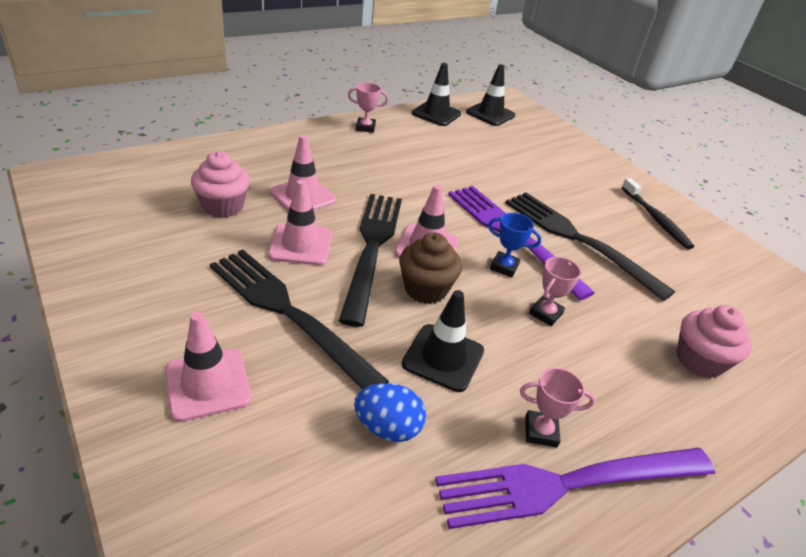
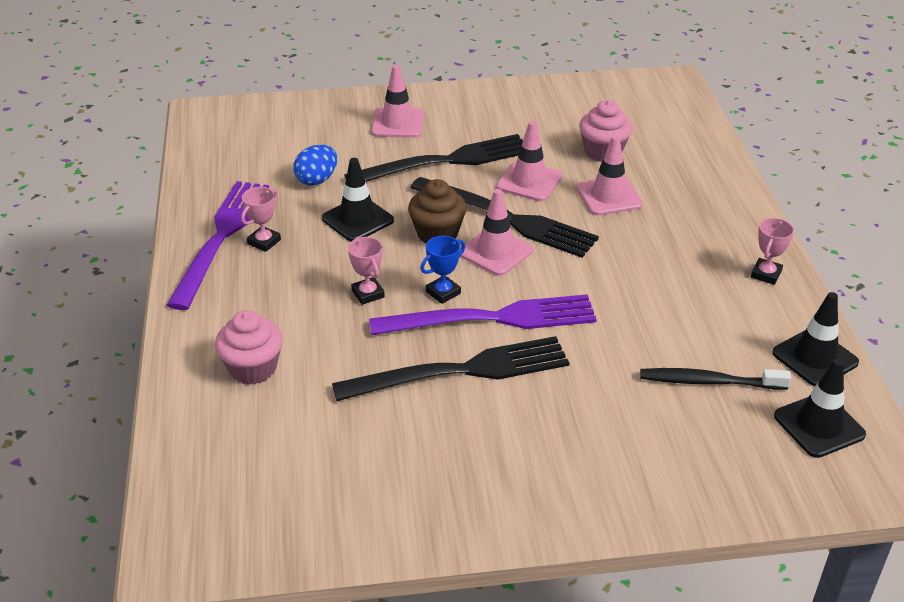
camera: 120 degrees right, 0 degrees up
black toothbrush [621,178,694,249] -> black toothbrush moved to [640,368,791,390]

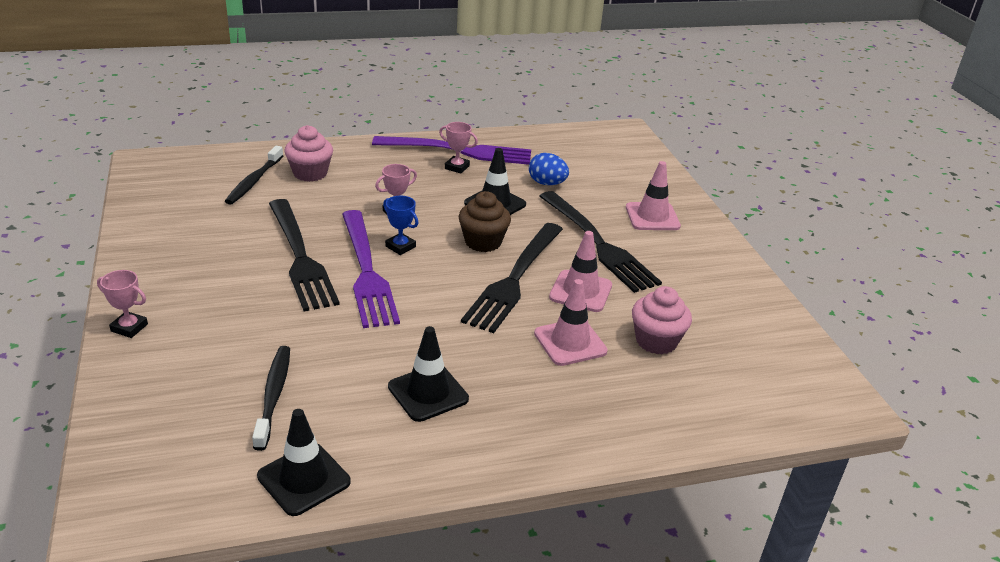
camera: 80 degrees right, 5 degrees down
pink traffic cone [460,189,533,276] -> none
pink trophy [751,218,794,285] -> pink trophy moved to [97,270,148,338]
black traffic cone [774,359,866,458] -> black traffic cone moved to [388,326,469,422]
none -> black toothbrush [225,146,283,205]

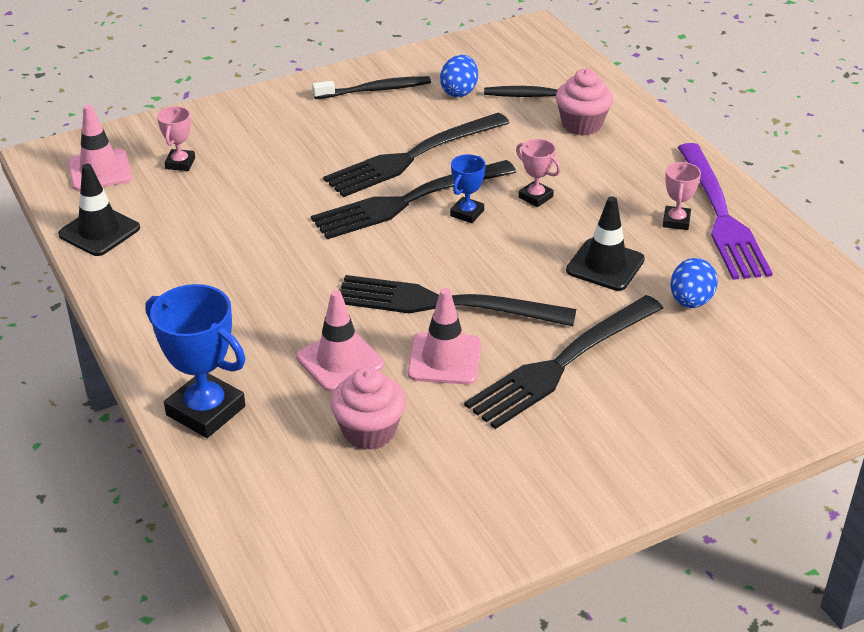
camera: 80 degrees right, 5 degrees up
pink trophy [97,270,148,338] -> pink trophy moved to [157,106,195,171]
black toothbrush [252,346,290,451] -> black toothbrush moved to [312,76,431,99]
purple fork [342,210,400,328] -> black fork [311,160,516,239]
black traffic cone [388,326,469,422] -> none
brown cupcake [458,191,511,252] -> none
pink traffic cone [626,161,681,230] -> pink traffic cone moved to [68,105,132,191]
none -> blue trophy [146,284,245,438]
none -> blue egg [440,55,478,97]

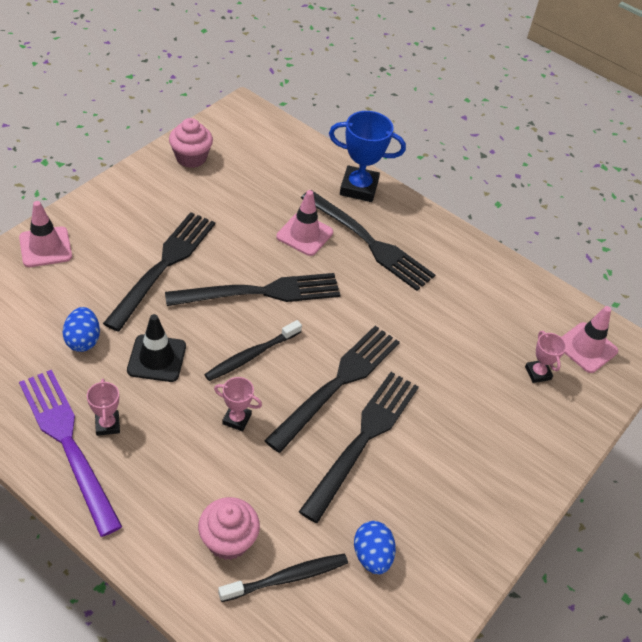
camera: 150 degrees right, 10 degrees up
black traffic cone [58,164,140,256] -> none
black toothbrush [312,76,431,99] -> black toothbrush moved to [204,320,302,381]
pink cupcake [330,367,406,450] -> pink cupcake moved to [169,118,213,168]
pink traffic cone [408,288,481,385] -> pink traffic cone moved to [19,201,72,267]
blue trophy [450,154,486,223] -> none
none -> black fork [301,191,435,291]

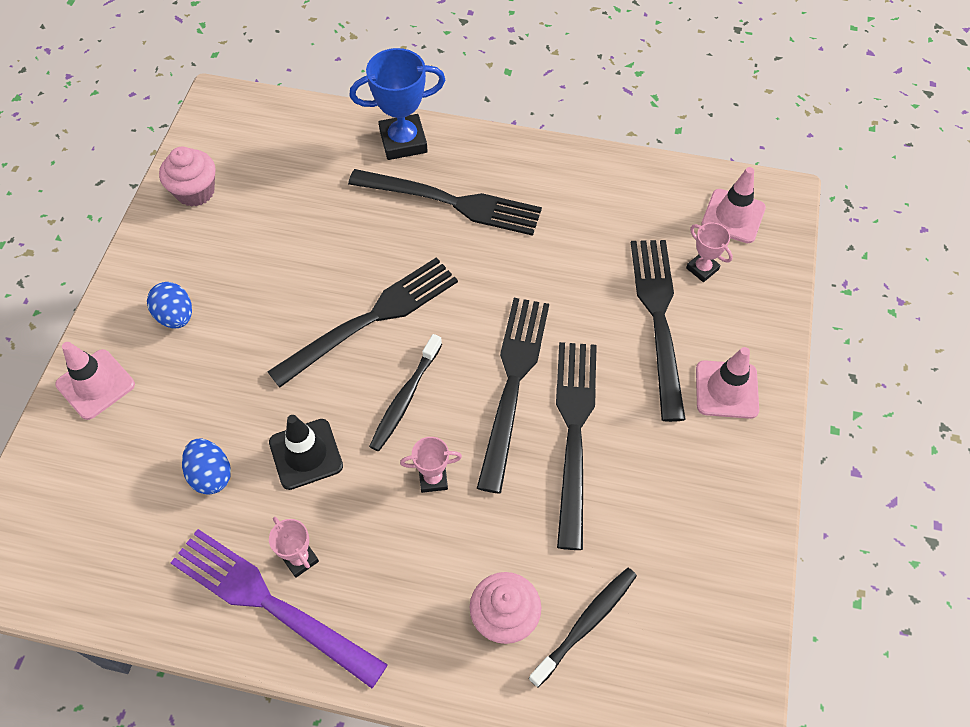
camera: 20 degrees left, 10 degrees up
black fork [103,212,215,331] -> black fork moved to [631,240,686,422]
pink traffic cone [276,190,333,256] -> pink traffic cone moved to [696,347,759,419]
blue egg [354,521,396,574] -> blue egg moved to [147,282,192,328]

